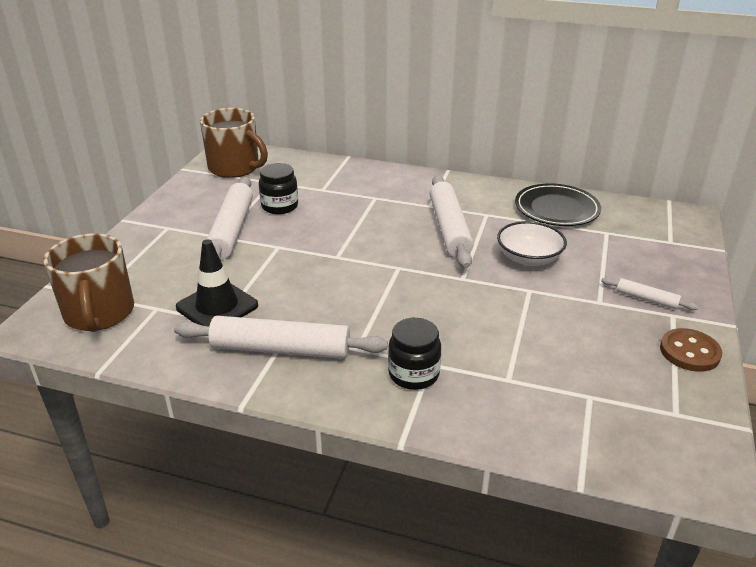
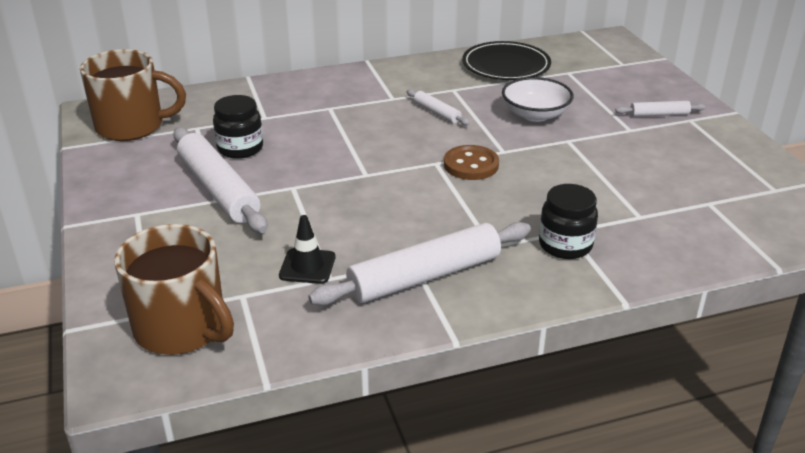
camera: 35 degrees left, 0 degrees up
black traffic cone [176,239,258,327] -> black traffic cone [279,215,335,284], size x0.64
white rolling pin [430,176,474,268] -> white rolling pin [407,89,470,126], size x0.48
brown button [660,328,722,372] -> brown button moved to [444,145,499,180]

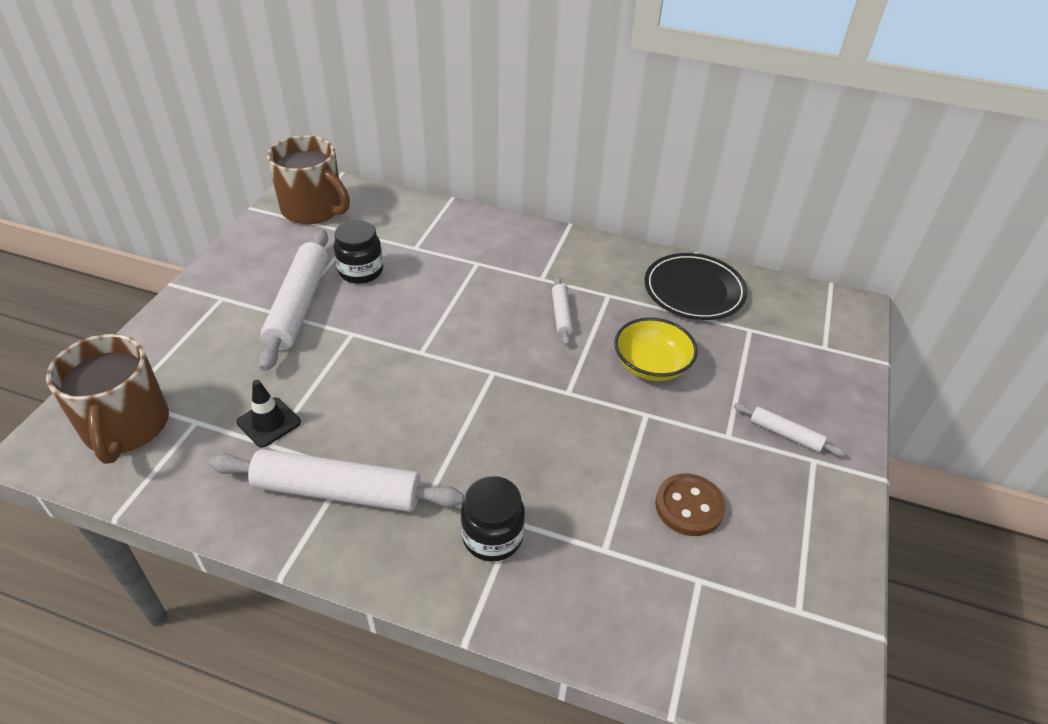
camera: 35 degrees right, 10 degrees up
brown button [444,145,499,180] -> brown button moved to [655,473,726,536]
white bowl [502,77,574,122] -> yellow bowl [614,318,698,381]

